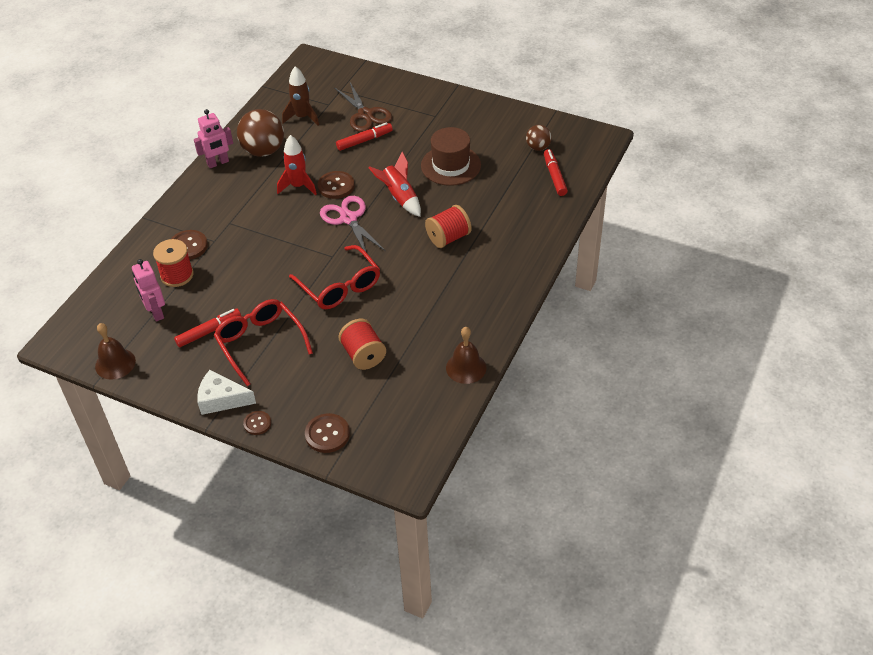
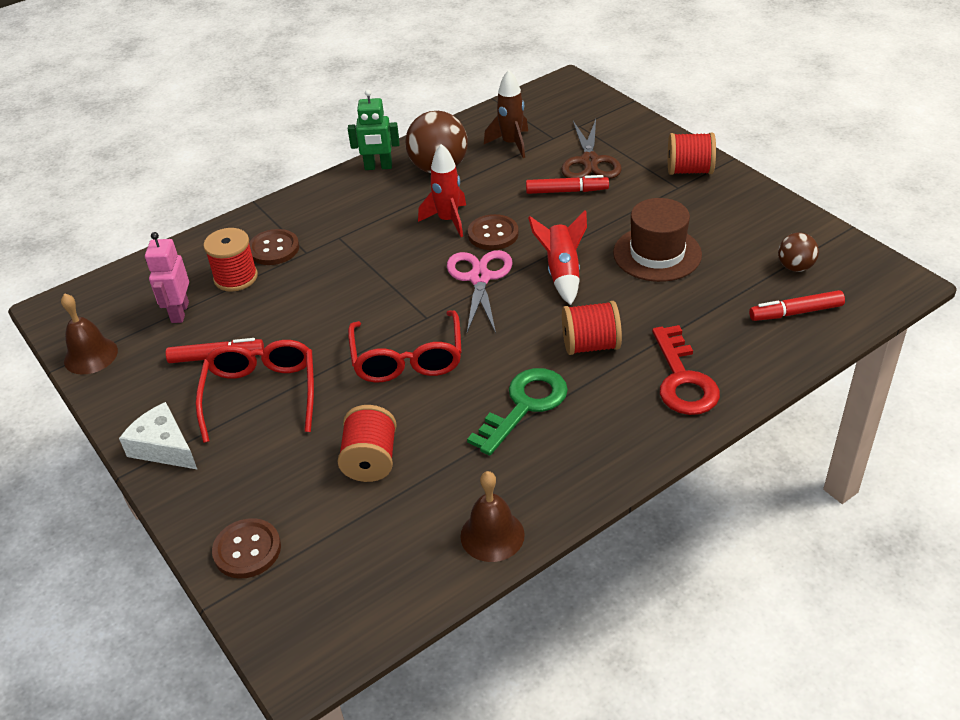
camera: 30 degrees right, 5 degrees down
pink robot [194,109,233,168] -> green robot [348,89,400,170]
brown button [243,411,271,435] -> none
red marker [544,149,568,196] -> red marker turned 120 degrees counterclockwise [749,290,845,321]
none -> green key [467,368,568,456]
none -> red key [652,325,720,415]
none -> red spool [668,132,716,175]

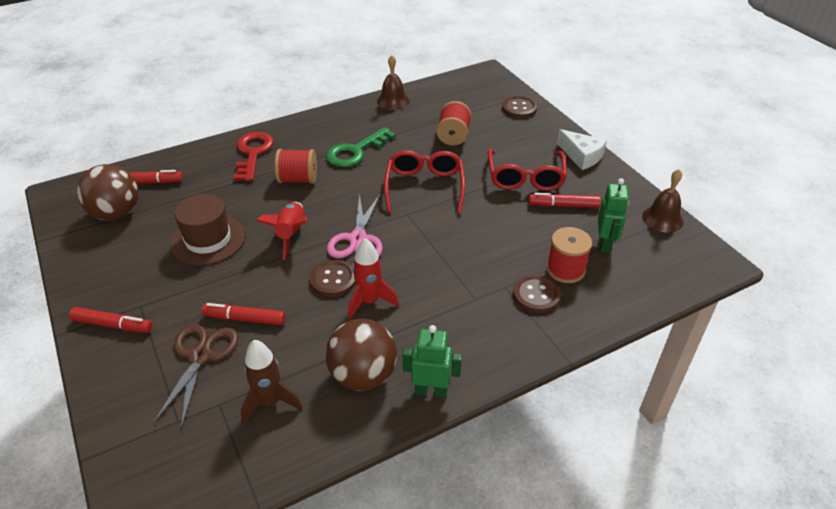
camera: 175 degrees left, 0 degrees up
pink robot [145,232,189,323] -> green robot [598,178,629,253]
red spool [668,132,716,175] -> red marker [69,307,152,333]
brown ball [778,233,819,272] -> brown ball [77,164,139,221], size x1.82

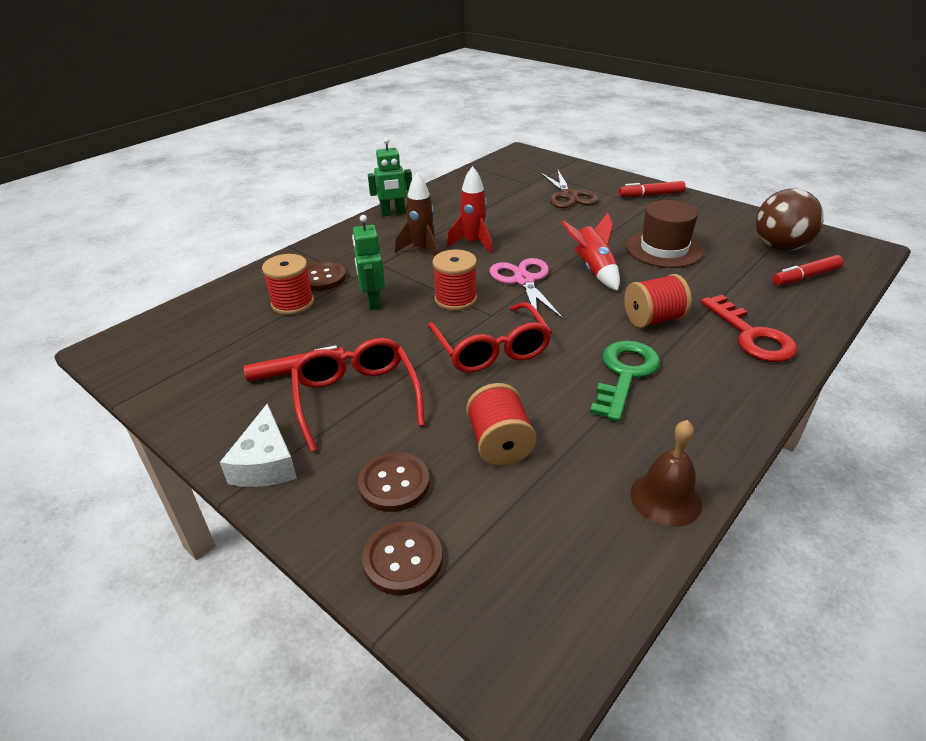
camera: 160 degrees right, 5 degrees down
red marker [201,303,286,325] -> none
brown rocket [240,340,303,424] -> brown rocket moved to [395,172,438,257]
brown button [309,260,355,297] -> brown button moved to [358,452,430,512]
brown ball [325,319,397,391] -> none
white cheese [557,129,607,170] -> white cheese turned 120 degrees counterclockwise [220,403,297,487]
green robot [598,178,629,253] -> green robot moved to [352,215,385,310]
brown bell [642,169,684,233] -> none
none -> red spool [432,250,477,311]

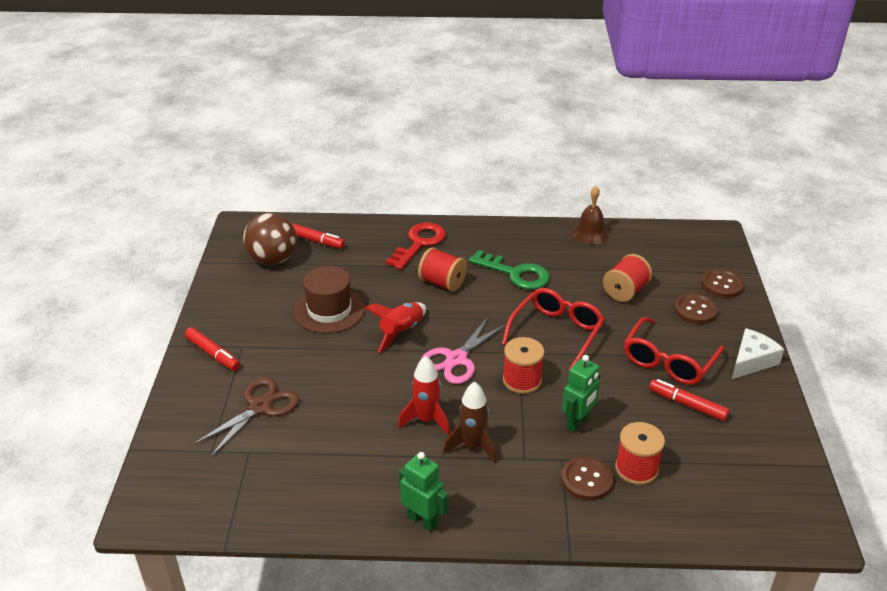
camera: 130 degrees left, 0 degrees up
green key [590,340,661,422] -> green key turned 135 degrees counterclockwise [469,250,550,290]

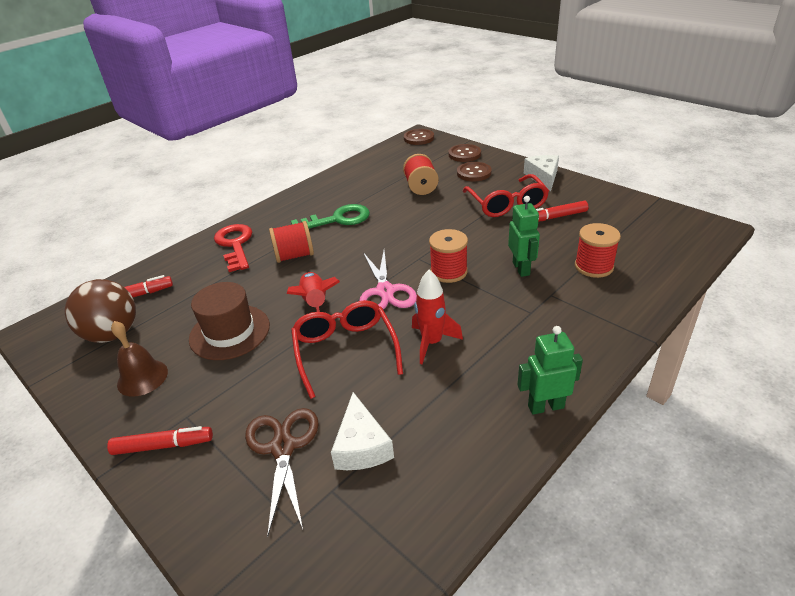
camera: 45 degrees left, 0 degrees up
brown rocket [443,382,497,463] -> none
red glasses [502,288,605,370] -> red glasses moved to [291,300,403,399]
brown button [561,456,614,500] -> brown button moved to [404,129,434,145]
brown bell [572,186,609,245] -> brown bell moved to [111,321,168,397]
none -> white cheese [331,392,394,470]

